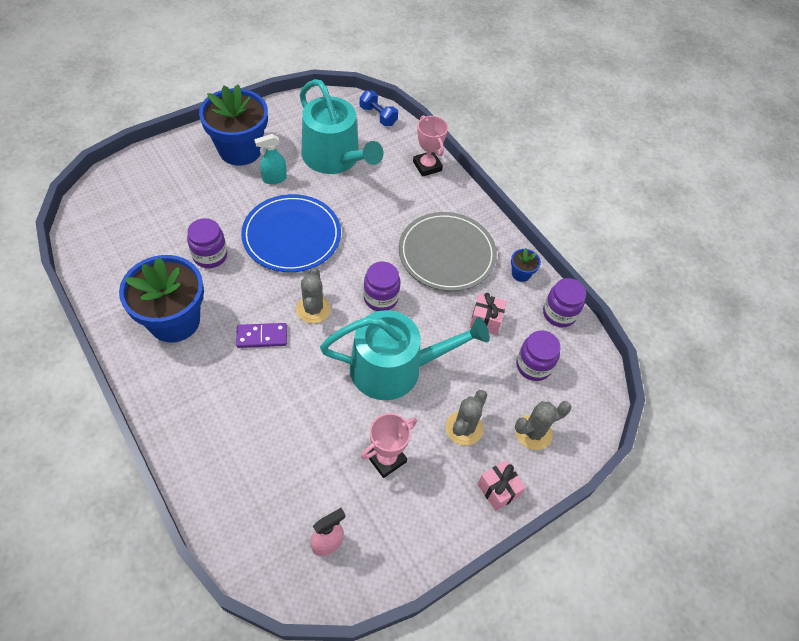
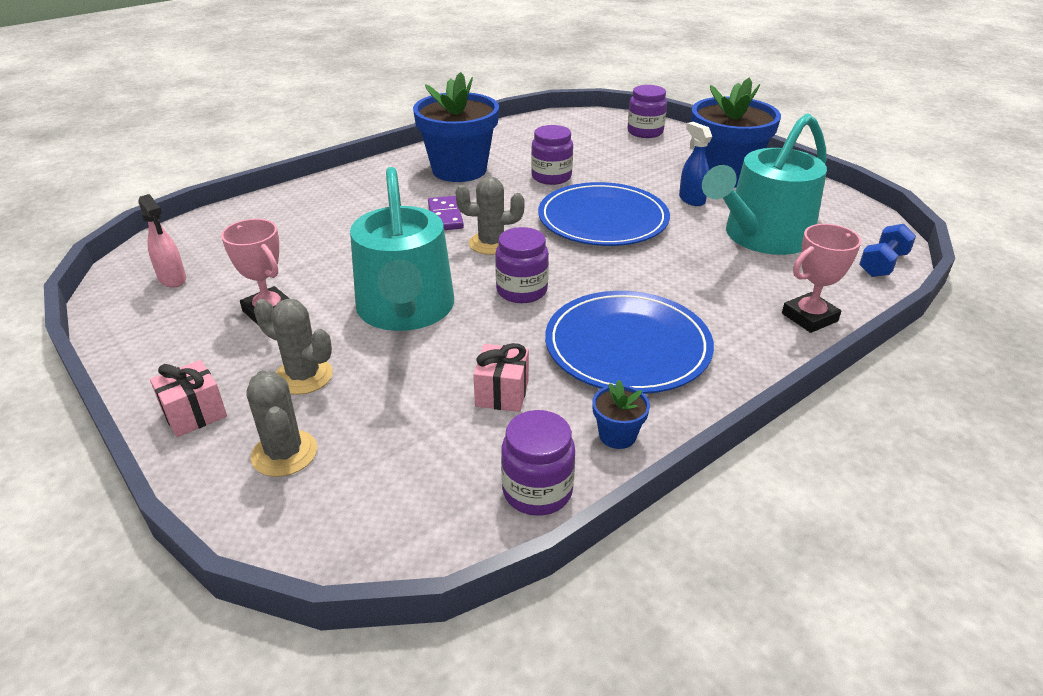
camera: 90 degrees right, 20 degrees down
turquoise spray bottle [254,134,287,184] -> blue spray bottle [679,122,712,206]
grey plate [399,212,497,291] -> blue plate [545,291,714,394]
purple jar [516,330,561,381] -> purple jar moved to [628,85,667,138]

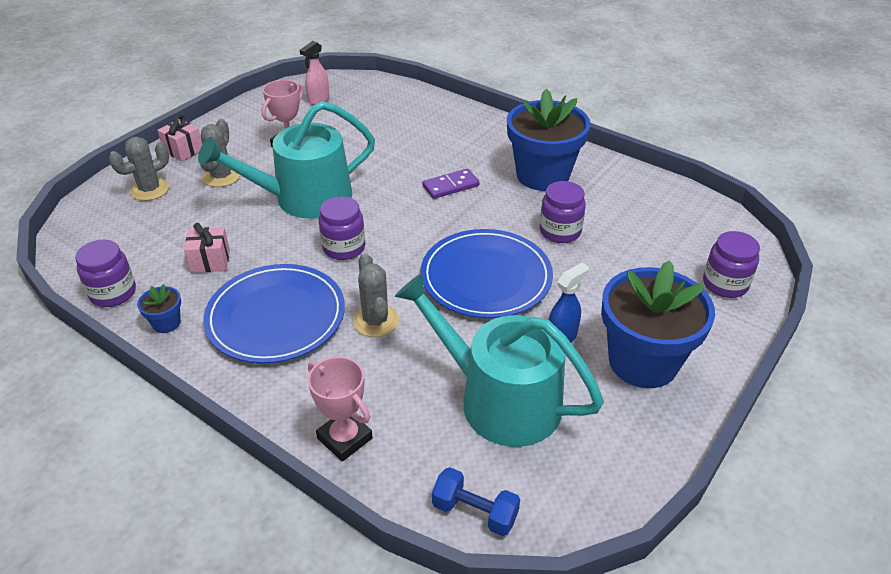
camera: 75 degrees right, 5 degrees up
grey cactus [456,176,524,255] -> grey cactus moved to [353,253,399,337]

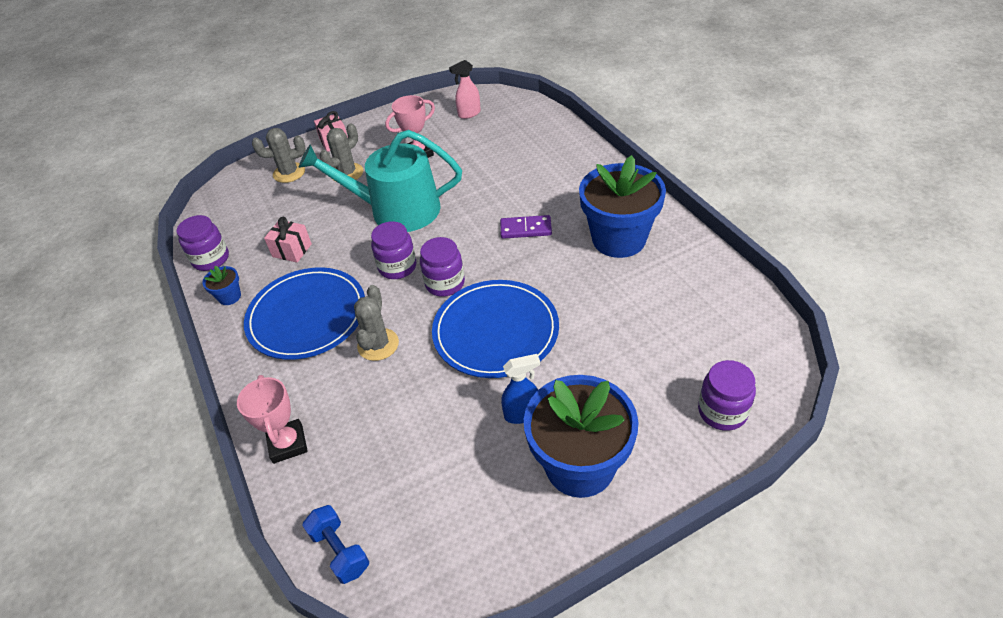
camera: 30 degrees right, 5 degrees up
turquoise watering can [395,273,604,447] -> none
purple jar [540,181,586,243] -> purple jar moved to [420,237,465,297]

